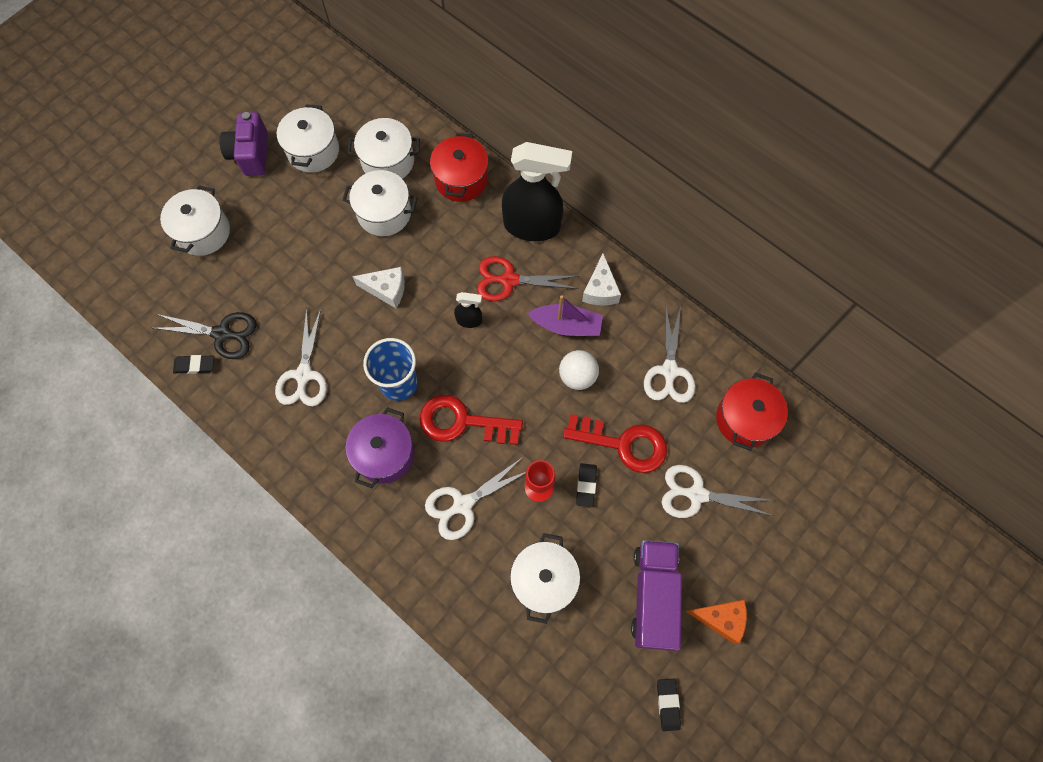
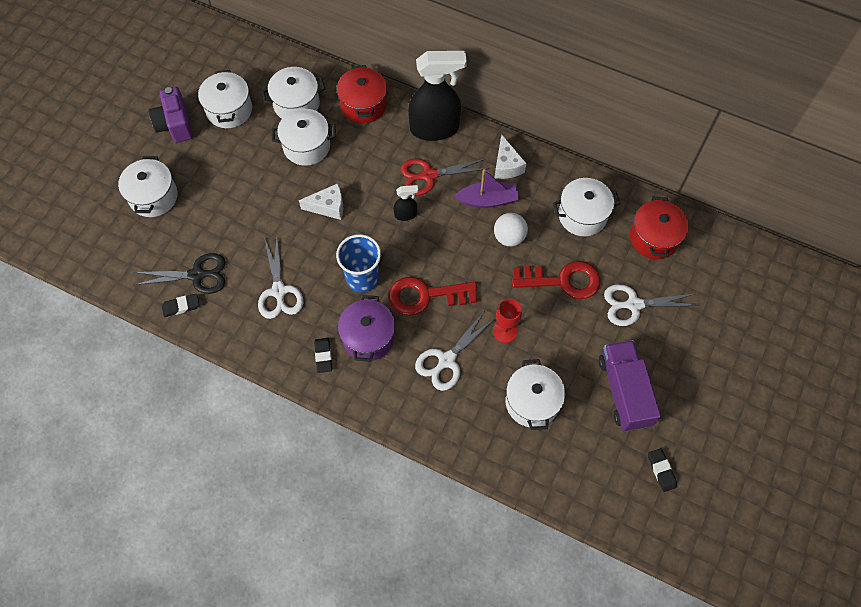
camera: 15 degrees left, 5 degrees down
black eraser [576,463,597,507] -> black eraser moved to [314,338,332,373]
white scissors [644,306,695,403] -> white pot [553,178,621,236]
orange cheese [685,599,747,644] -> none

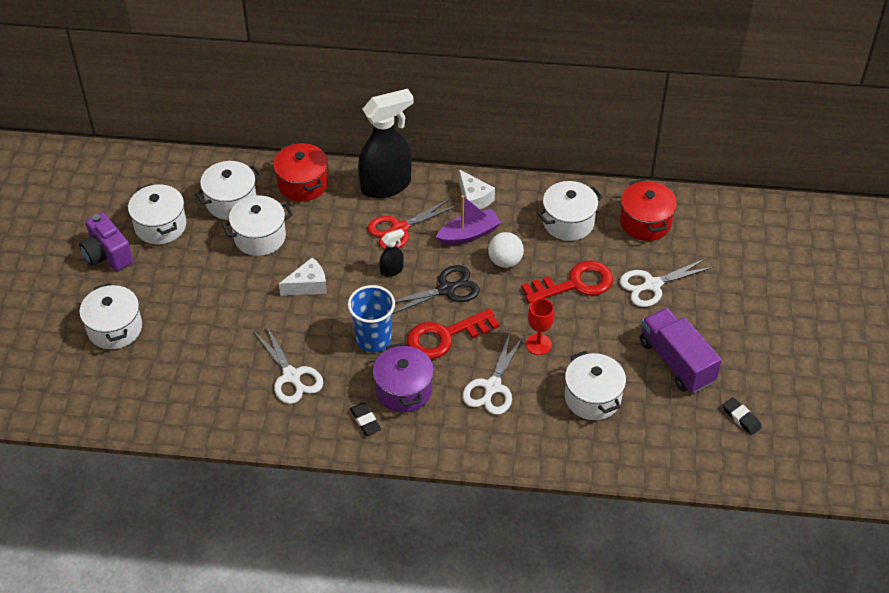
camera: 20 degrees left, 15 degrees down
black scissors [133,253,226,294] -> black scissors moved to [392,265,480,314]
black eraser [162,294,200,317] -> none

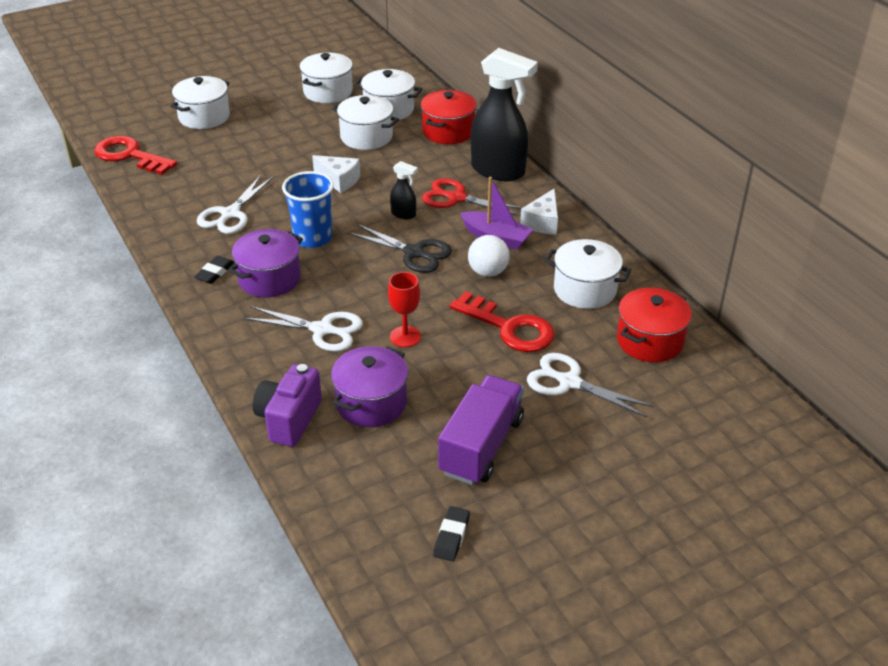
camera: 55 degrees right, 10 degrees down
purple camera [79,213,133,271] -> purple camera moved to [253,364,322,447]
red key [407,308,500,359] -> red key moved to [94,136,177,175]
white scissors [462,334,523,415] -> white scissors turned 150 degrees counterclockwise [244,306,363,352]
white pot [565,351,626,420] -> purple pot [331,346,408,427]

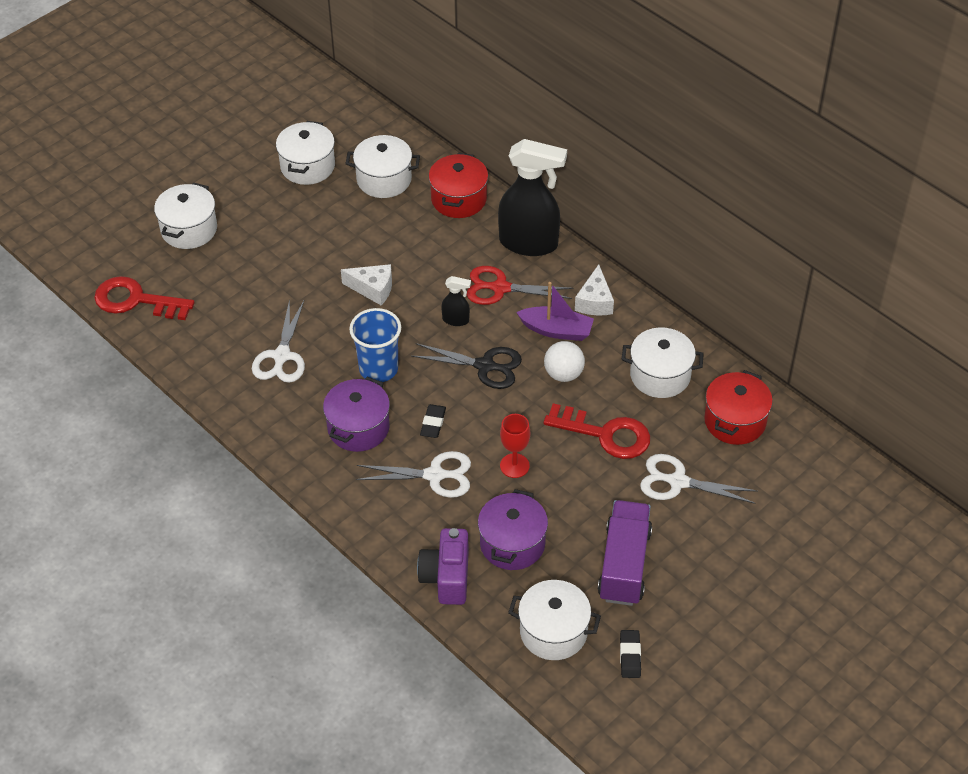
camera: 15 degrees left, 10 degrees up
black eraser [194,256,234,284] -> black eraser moved to [420,404,446,438]
white pot [332,95,399,150] -> white pot moved to [508,580,601,660]

